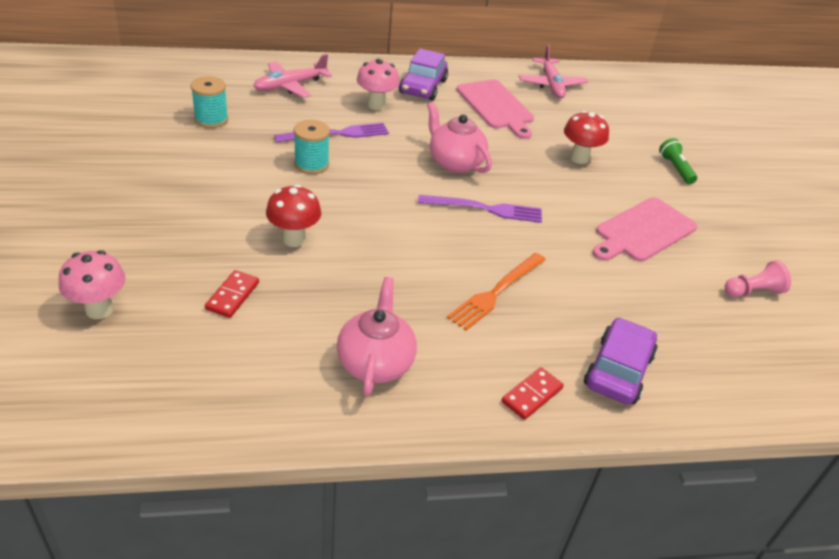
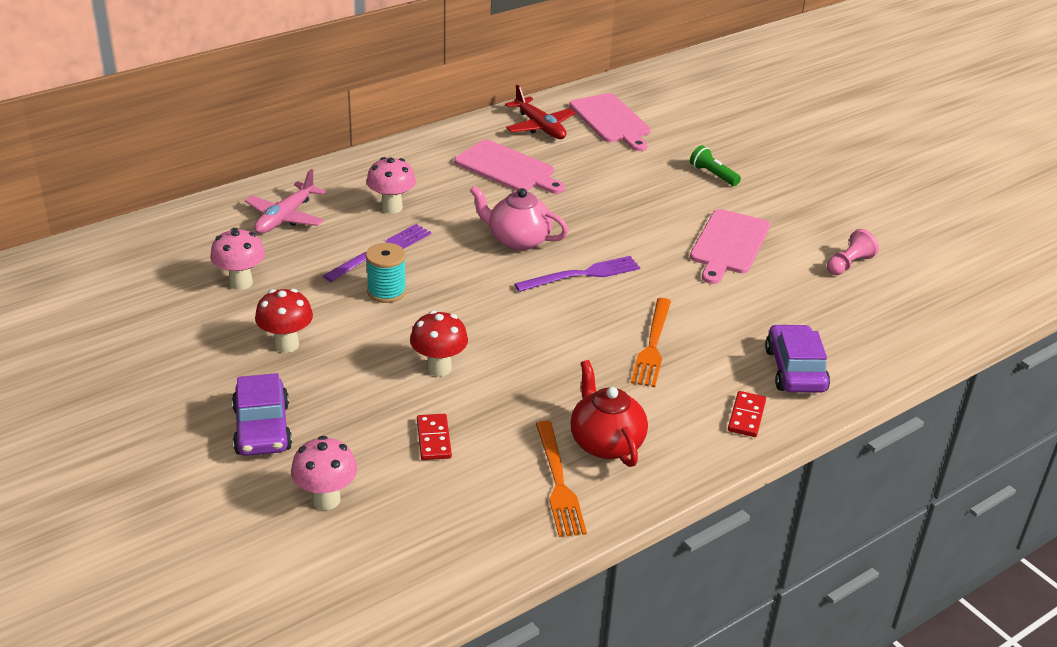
camera: 25 degrees left, 5 degrees down
turquoise spool [191,76,228,128] -> pink mushroom [210,228,265,290]
pink teapot [337,277,417,396] -> red teapot [570,360,648,467]
purple car [399,49,448,100] -> purple car moved to [232,373,292,456]
pink plane [519,44,588,99] -> red plane [505,84,576,139]
red mushroom [564,111,609,164] -> red mushroom moved to [255,289,313,353]
none -> orange fork [536,421,587,537]
none -> pink cutting board [569,93,651,151]

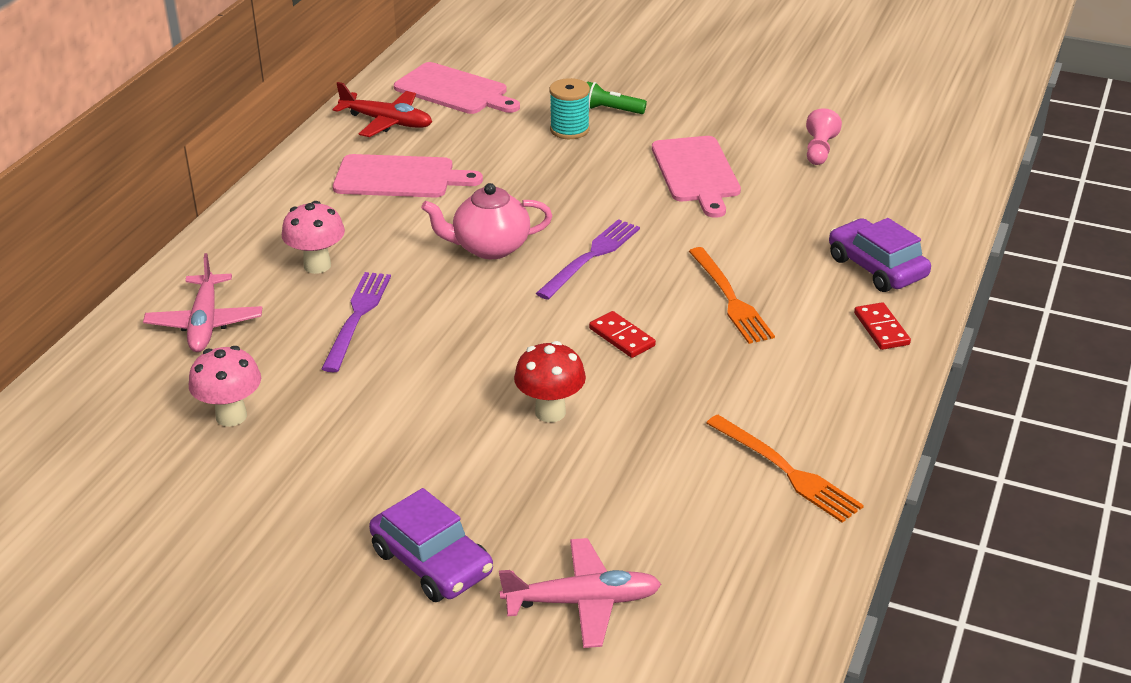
camera: 30 degrees left, 0 degrees up
red mushroom [255,289,313,353] -> none
pink mushroom [291,436,357,510] -> pink plane [499,538,661,648]
turquoise spool [366,243,406,303] -> turquoise spool moved to [550,78,590,139]
red domino [417,414,452,460] -> red domino moved to [589,311,656,358]
red teapot [570,360,648,467] -> none

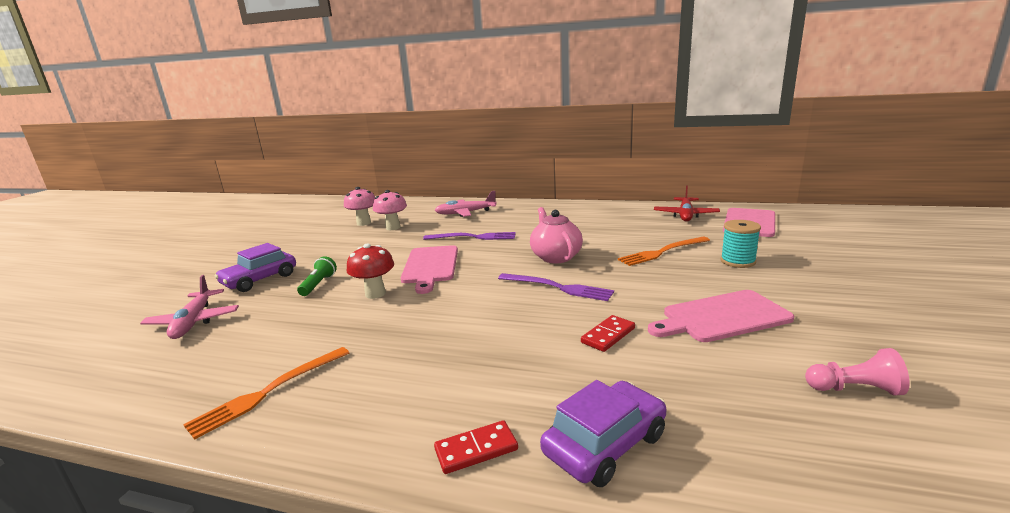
camera: 85 degrees right, 15 degrees down
pink mushroom [282,201,345,274] -> pink mushroom moved to [344,187,375,226]
pink cutting board [333,154,483,198] -> pink cutting board moved to [401,245,458,294]
green flashlight [587,82,647,114] -> green flashlight moved to [297,256,337,296]
red domino [589,311,656,358] -> red domino moved to [581,315,635,352]
orange fork [689,247,775,344] -> orange fork moved to [618,237,710,266]

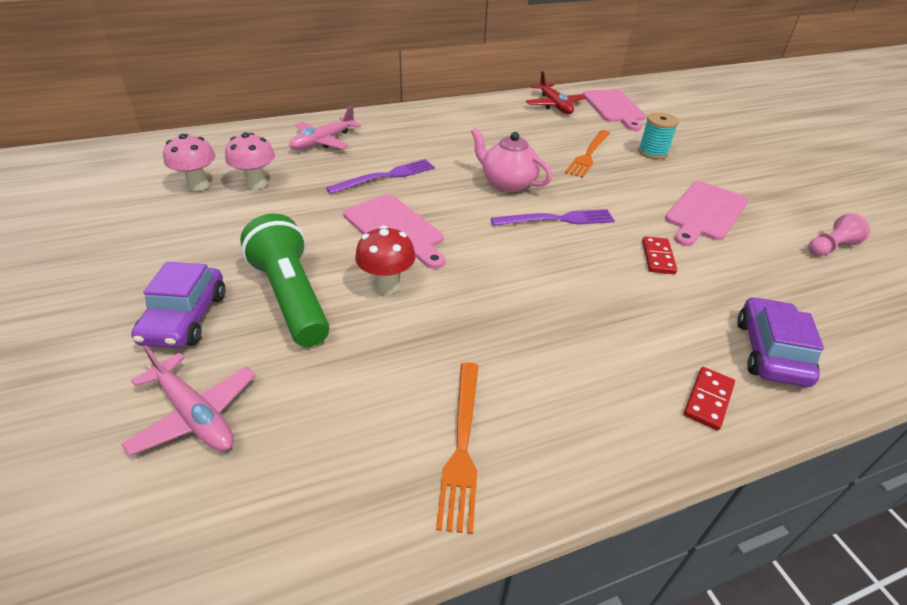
camera: 40 degrees left, 20 degrees up
green flashlight [297,256,337,296] -> green flashlight [240,213,330,347], size x2.06

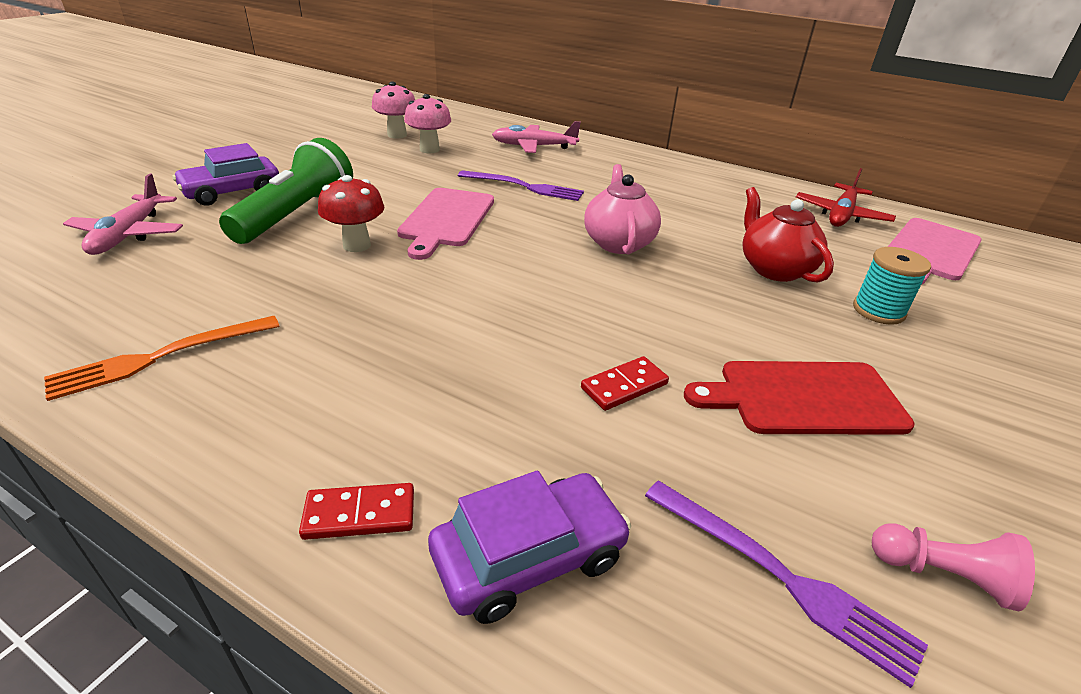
camera: 50 degrees right, 5 degrees down
purple fork [491,209,615,226] -> purple fork moved to [645,480,928,688]
orange fork [565,130,610,178] -> red teapot [742,187,834,283]
pink cutting board [665,181,748,246] -> red cutting board [684,361,915,435]

